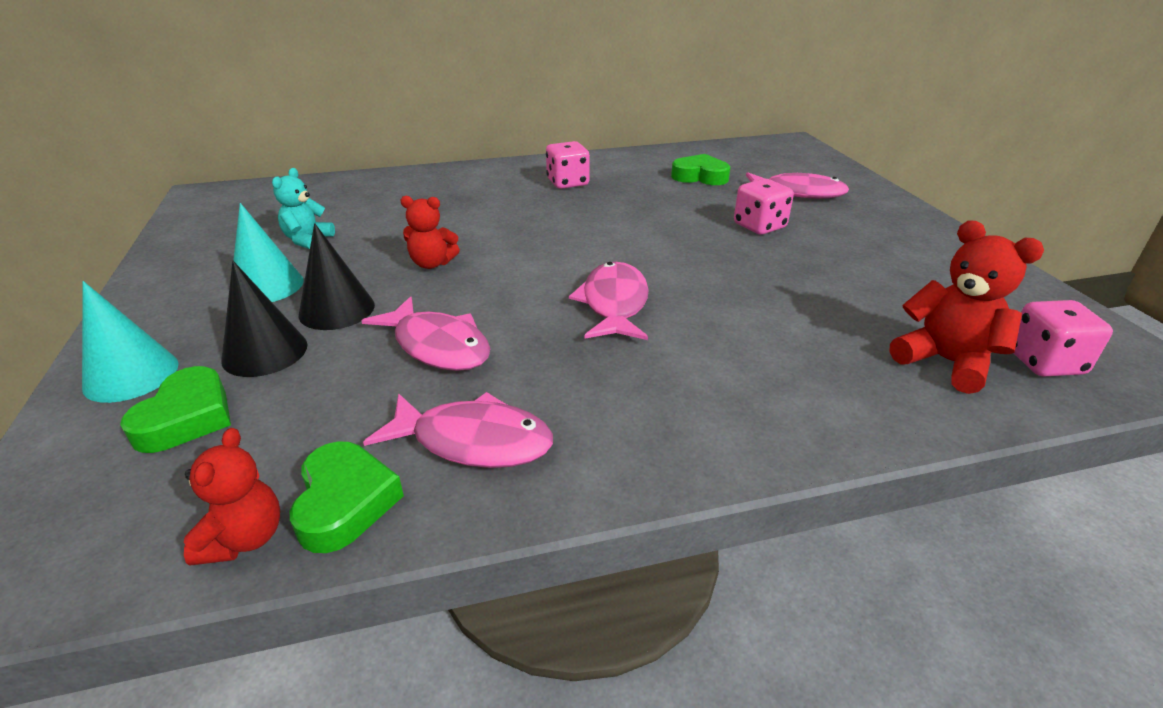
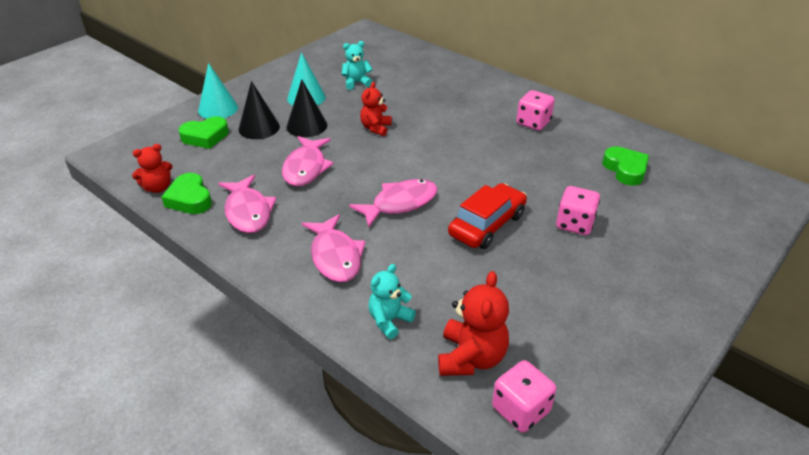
camera: 55 degrees right, 5 degrees up
green heart [290,441,404,553] -> green heart turned 105 degrees clockwise [161,173,212,214]
red teddy bear [400,196,460,269] -> red teddy bear turned 45 degrees clockwise [360,82,392,136]
pink fish [746,172,849,199] -> pink fish moved to [301,214,365,282]
none -> turquoise teddy bear [368,264,416,339]
none -> red car [448,183,527,249]

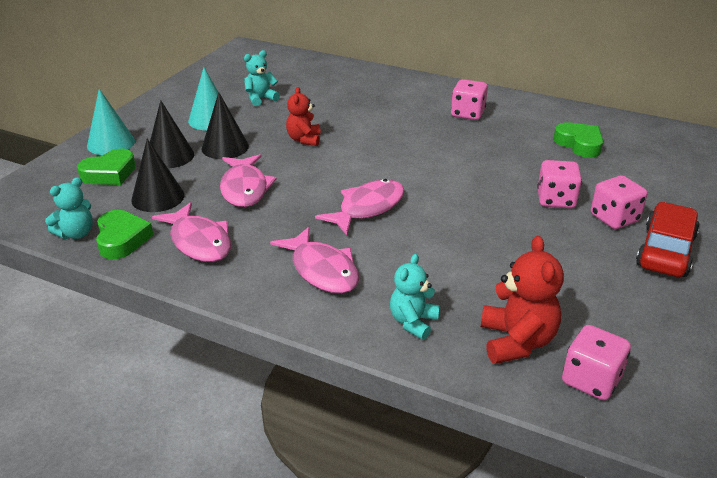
camera: 15 degrees left, 5 degrees down
red teddy bear [132,144,173,193] -> turquoise teddy bear [45,177,93,239]
green heart [161,173,212,214] -> green heart turned 150 degrees counterclockwise [96,210,153,259]
red car [448,183,527,249] -> red car moved to [636,202,700,277]
none -> black cone [131,138,185,212]
none -> pink dice [591,175,647,229]

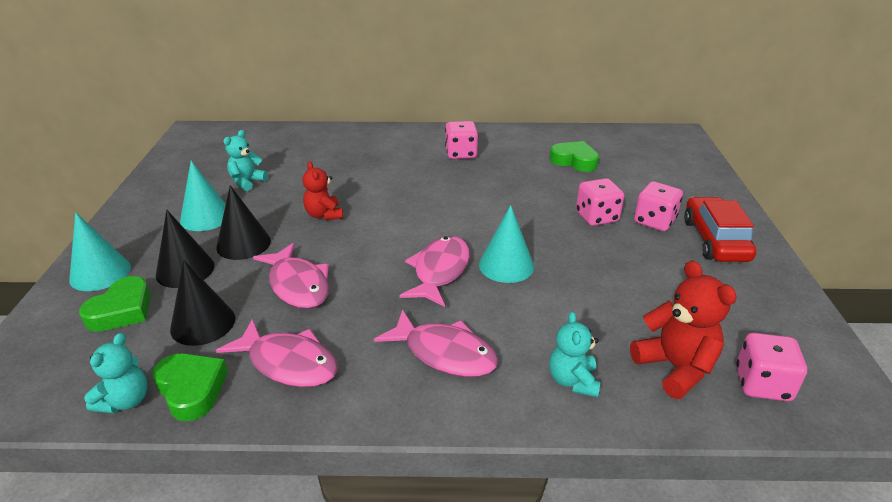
camera: 25 degrees left, 0 degrees up
none -> turquoise cone [479,205,534,283]

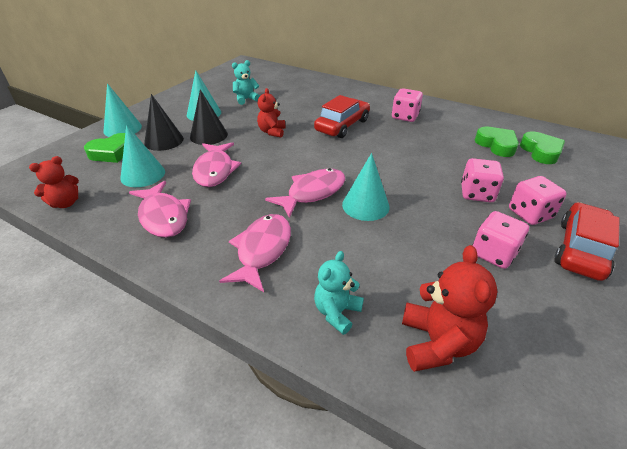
camera: 30 degrees right, 5 degrees up
turquoise teddy bear [84,333,148,413] -> red teddy bear [29,156,79,208]
green heart [152,354,228,421] -> green heart moved to [520,131,565,164]
black cone [170,260,235,346] -> turquoise cone [120,125,165,187]
pink fish [374,309,498,377] -> pink fish turned 135 degrees counterclockwise [219,214,291,292]
pink dice [736,333,807,401] -> pink dice moved to [472,211,529,269]
none -> red car [314,95,370,138]

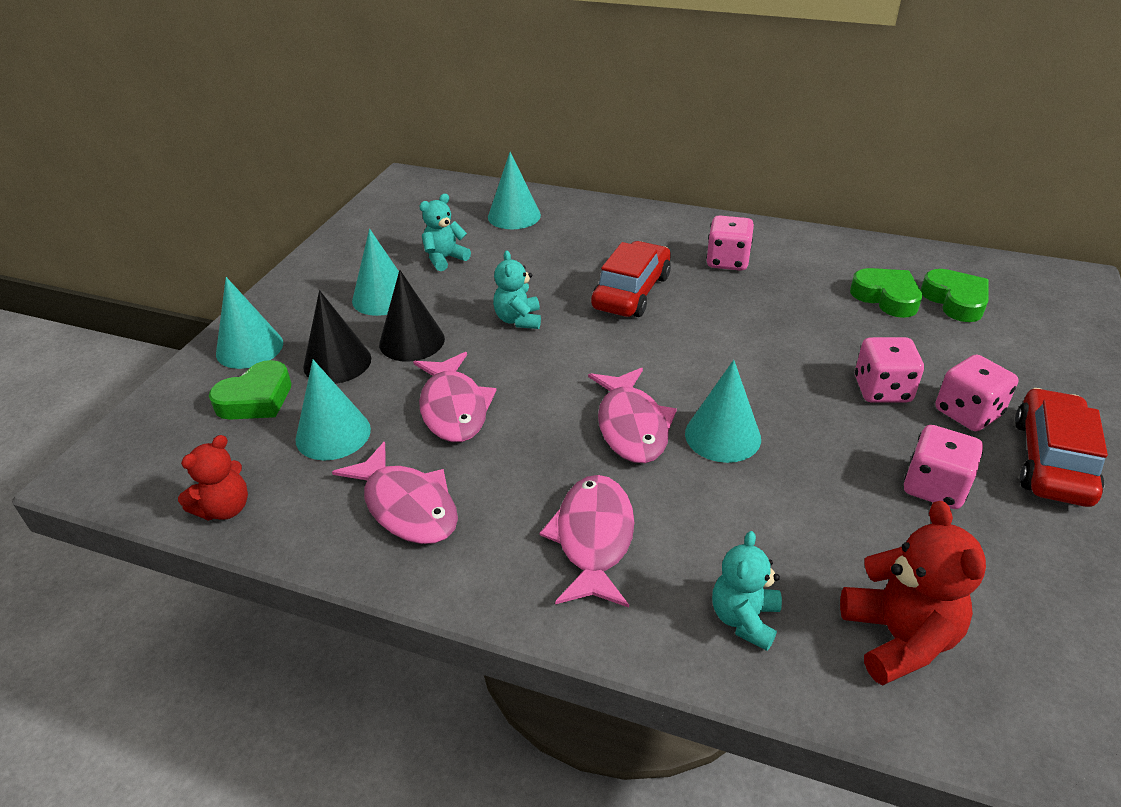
camera: 10 degrees left, 0 degrees up
red teddy bear [257,88,285,138] -> turquoise teddy bear [493,250,541,329]
pink fish [265,168,345,218] -> pink fish turned 135 degrees clockwise [588,368,677,463]
none -> turquoise cone [488,152,541,229]

